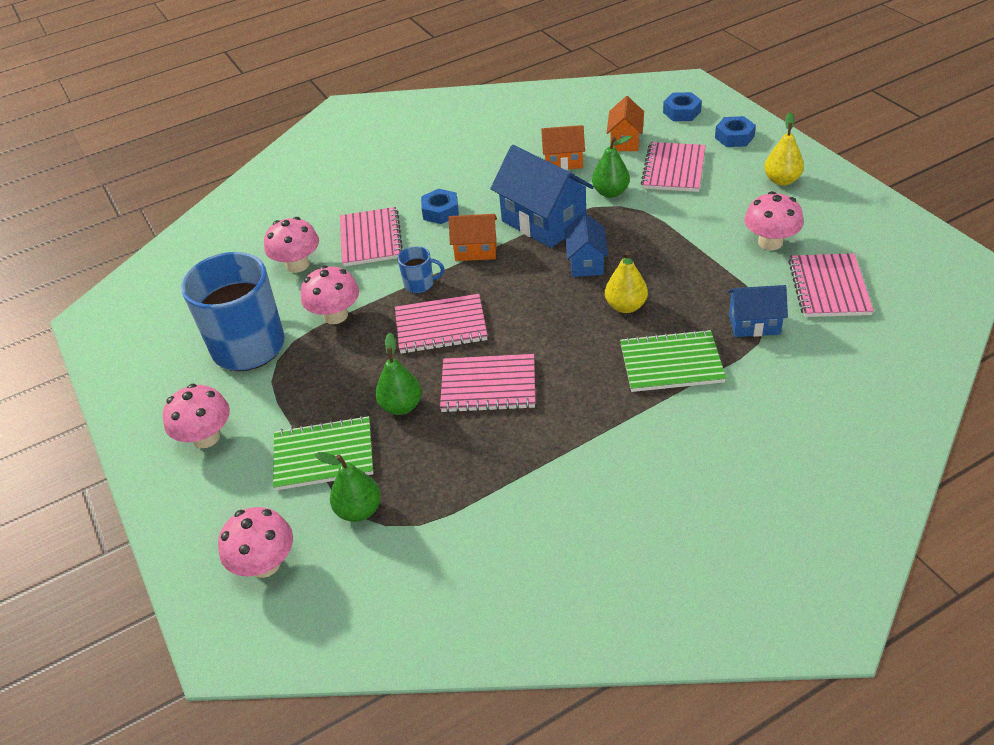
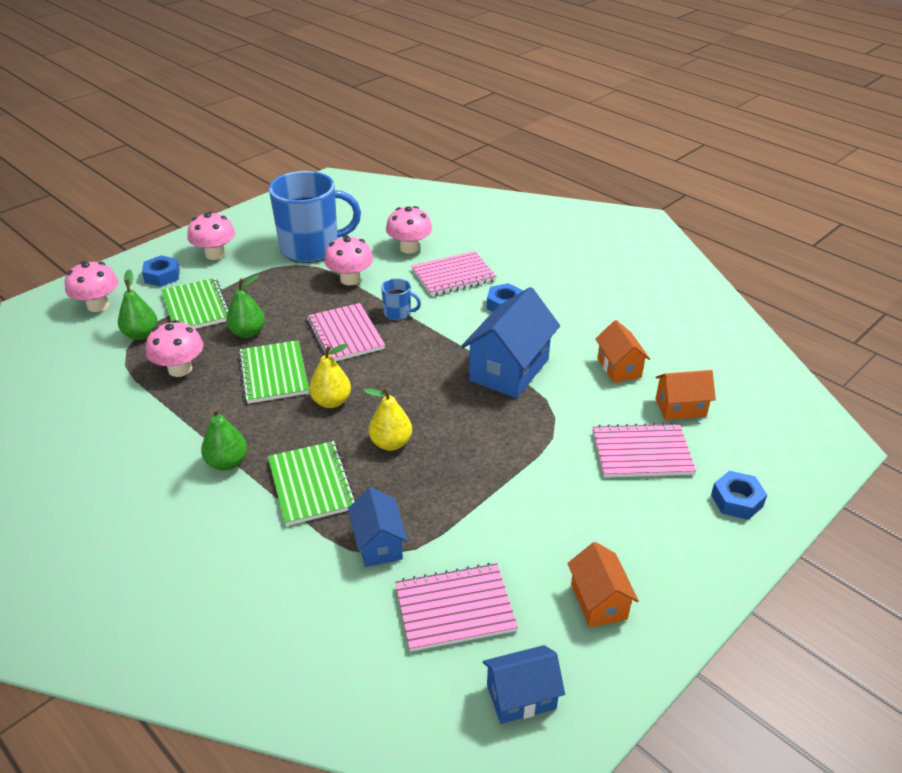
camera: 70 degrees right, 5 degrees down
blue mug [398,246,445,293] -> blue mug turned 60 degrees counterclockwise [381,278,421,321]
pink notebook [440,354,535,413] -> green notebook [238,340,309,404]
orange house [449,214,497,261] -> orange house moved to [567,542,639,627]
blue house [564,213,608,277] -> blue house moved to [483,645,565,724]
green pear [592,136,632,198] -> green pear moved to [201,408,247,471]
blue nut [663,92,702,121] -> blue nut moved to [142,255,180,287]
pink mushroom [744,191,804,250] -> pink mushroom moved to [146,320,203,377]
yellow pear [764,112,804,186] -> yellow pear moved to [309,344,351,408]

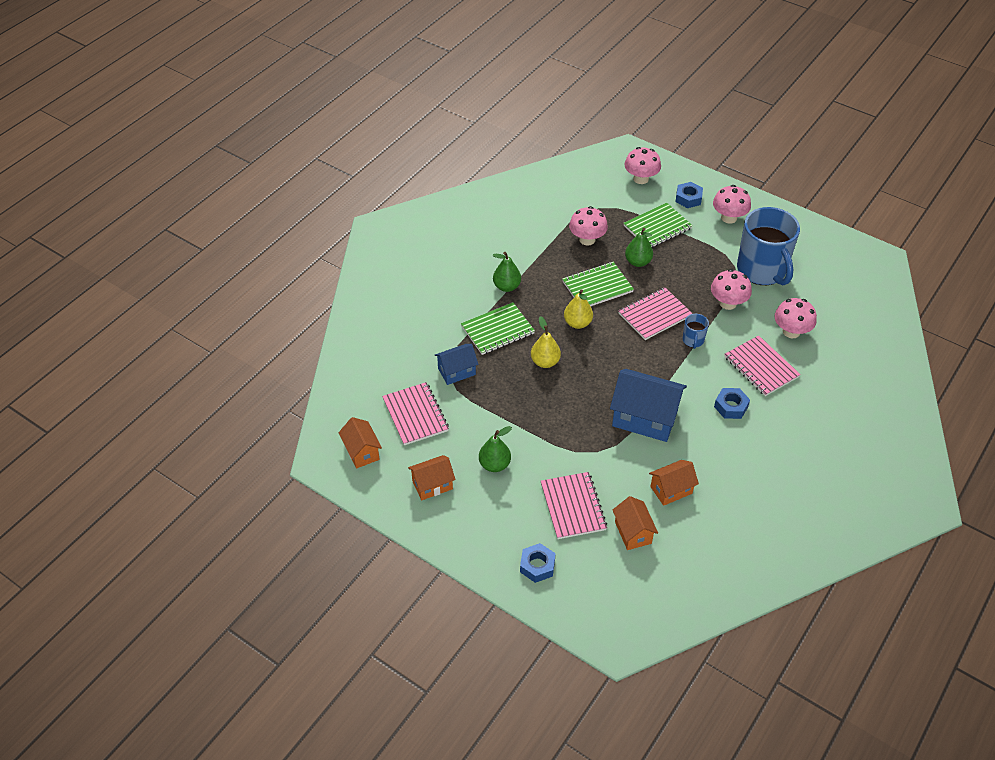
camera: 80 degrees right, 10 degrees up
green pear [118,270,158,340] -> green pear moved to [479,426,512,472]
blue house [483,645,565,724] -> orange house [339,417,382,468]

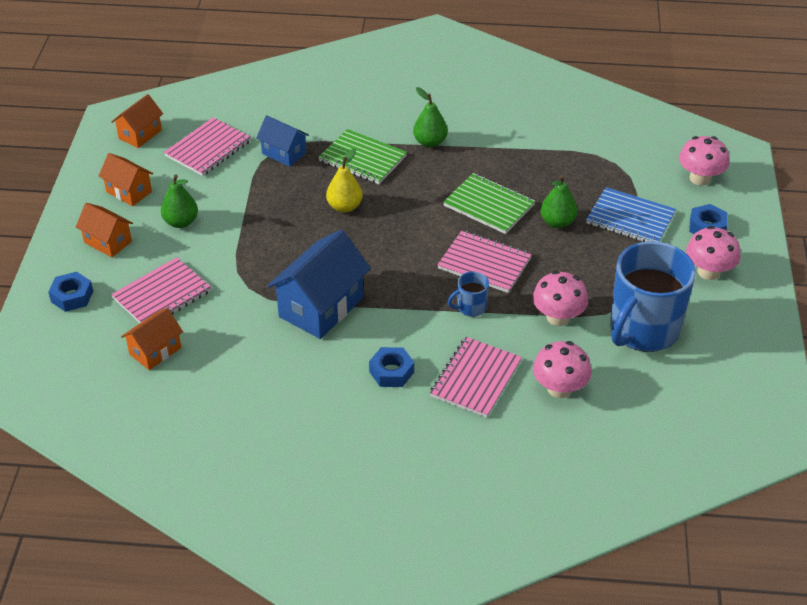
camera: 60 degrees right, 5 degrees down
yellow pear [564,289,593,329] -> none
pink mushroom [569,206,608,246] -> none
blue house [610,369,687,442] -> blue house turned 45 degrees clockwise [267,230,371,339]
green notebook [623,203,693,248] -> blue notebook [586,187,676,242]
orange house [649,460,699,506] -> orange house moved to [76,203,133,257]

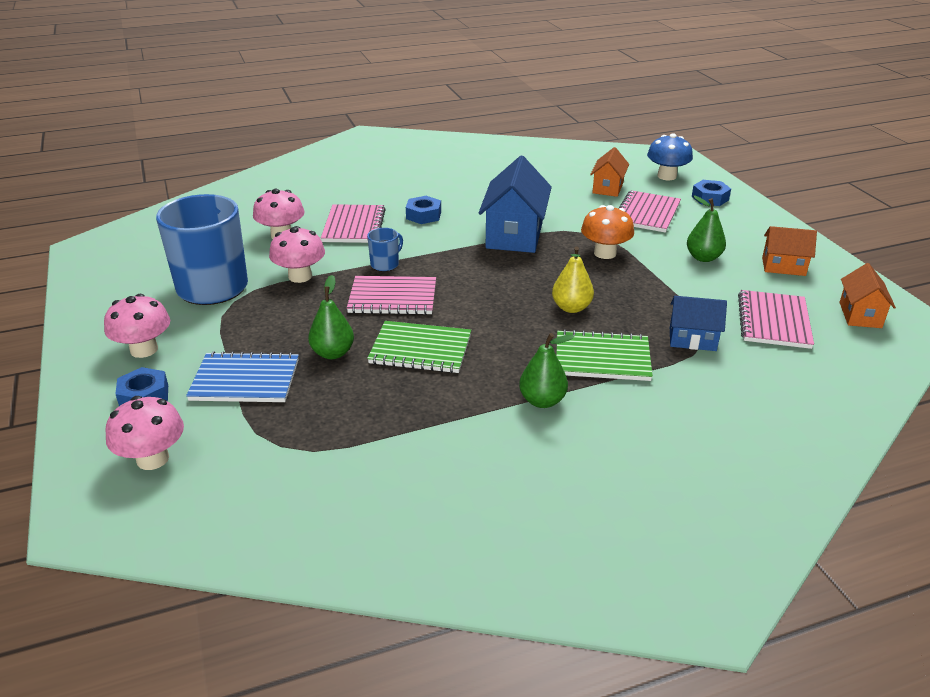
camera: 155 degrees right, 10 degrees down
orange house [76,203,133,257] -> none
none -> orange mushroom [581,205,634,259]
none -> blue mushroom [647,133,693,180]

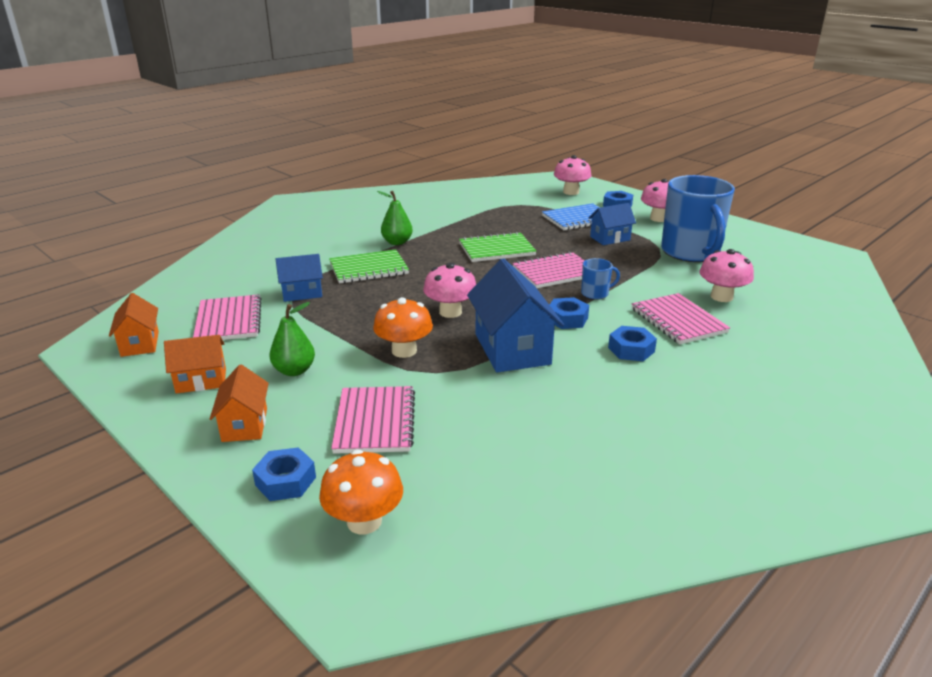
camera: 155 degrees right, 5 degrees down
pink mushroom [269,226,325,283] -> pink mushroom moved to [423,263,476,318]
green pear [308,275,354,359] -> none
blue mug [367,228,403,272] -> blue mug turned 120 degrees counterclockwise [581,258,620,300]
yellow pear [552,247,594,313] -> none
orange house [590,147,629,197] -> orange house moved to [210,364,269,442]
blue mushroom [647,133,693,180] -> orange mushroom [319,450,403,534]
none -> blue nut [550,297,589,329]
none -> blue house [589,203,636,245]

